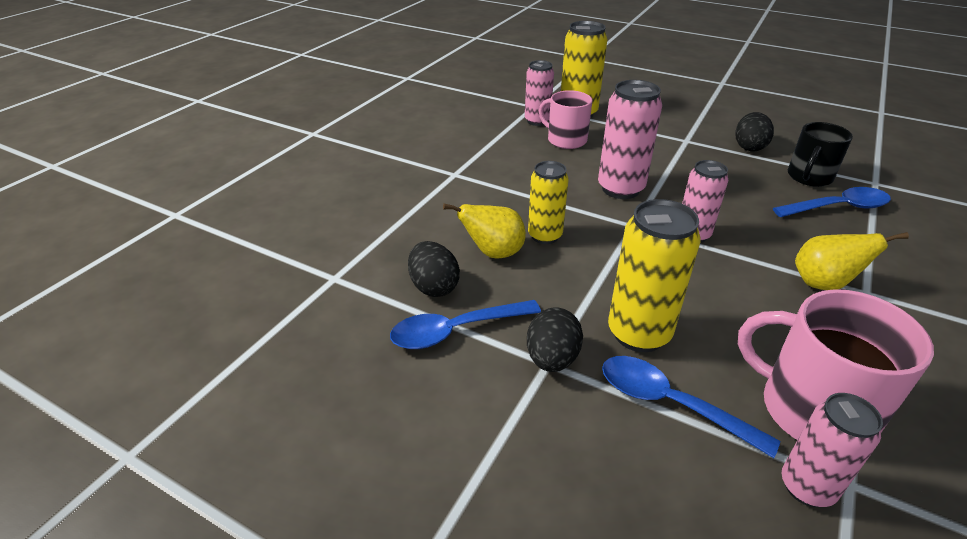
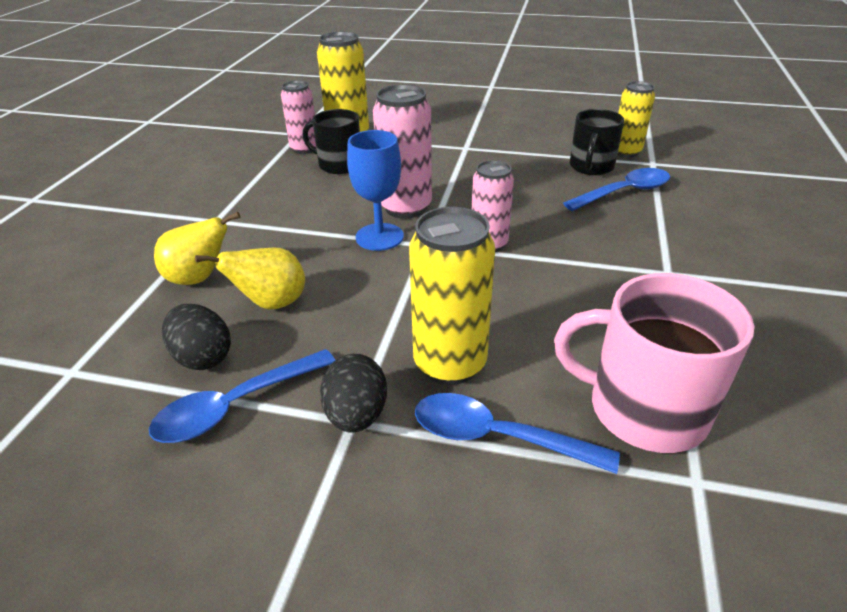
camera: 15 degrees left, 0 degrees up
yellow can [528,161,569,244] -> yellow can moved to [617,81,655,157]
pink mug [539,90,592,149] -> black mug [303,109,360,174]
black egg [736,112,774,151] -> none
pink can [782,393,883,507] -> none
yellow pear [795,232,909,290] -> yellow pear moved to [154,212,240,285]
none -> blue goblet [347,130,404,251]

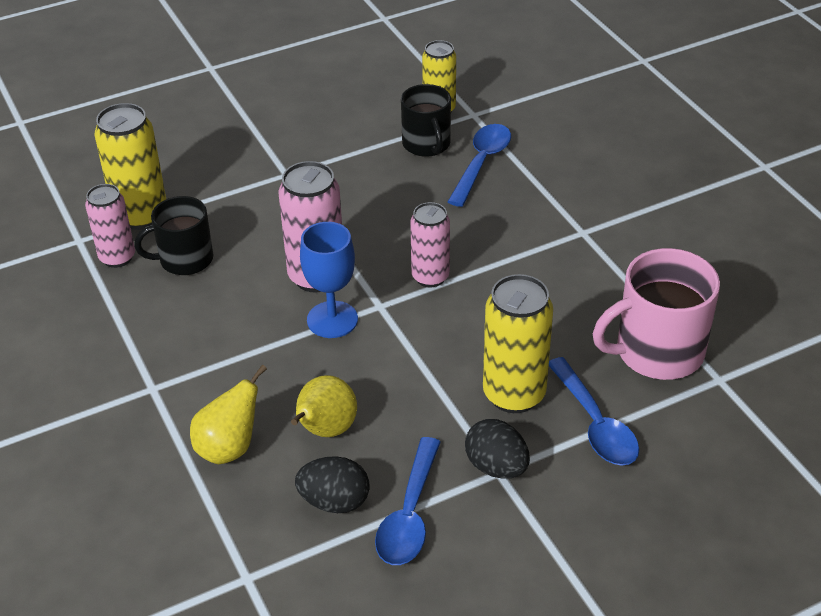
camera: 40 degrees left, 5 degrees up
blue spoon [415,393,620,474] -> blue spoon turned 90 degrees counterclockwise [549,357,639,465]

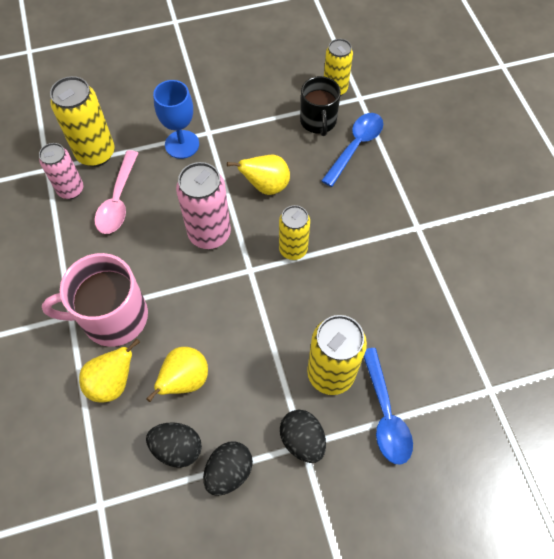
camera: 10 degrees right, 20 degrees up
black mug [134,196,213,275] -> pink spoon [94,150,138,234]
blue goblet [300,222,358,338] -> blue goblet moved to [153,80,199,159]
blue spoon [375,437,441,565] -> black egg [203,441,253,496]
pink can [410,202,450,287] -> yellow can [279,205,310,260]
pink mug [593,248,720,380] -> pink mug moved to [42,253,148,347]
none -> yellow pear [227,155,290,195]

